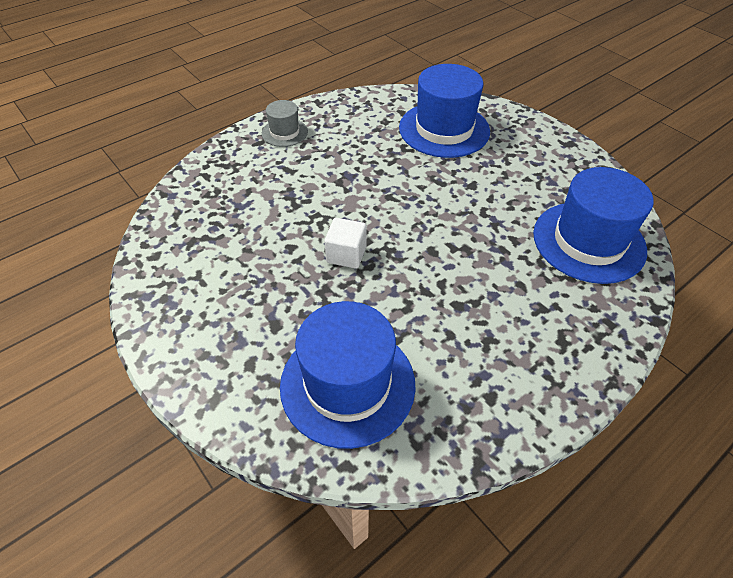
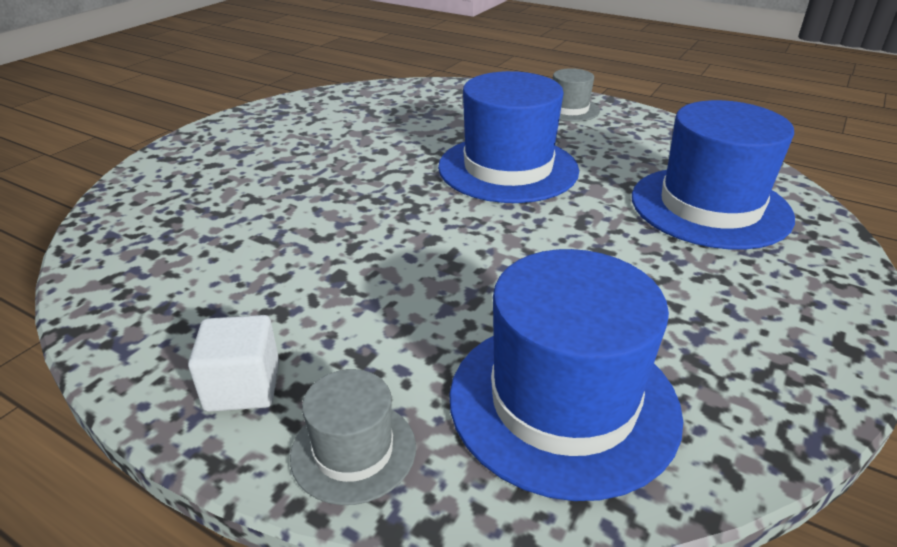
camera: 70 degrees right, 15 degrees down
blue hat [280,301,416,449] -> blue hat moved to [438,71,579,203]
white cube [324,218,367,269] -> white cube moved to [188,315,279,412]
none -> grey hat [290,369,416,505]

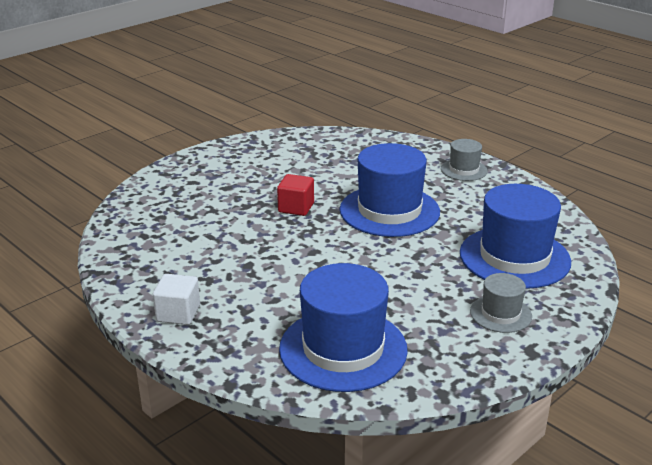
camera: 15 degrees right, 5 degrees down
grey hat [290,369,416,505] -> grey hat moved to [470,273,532,333]
none -> red cube [277,174,314,216]

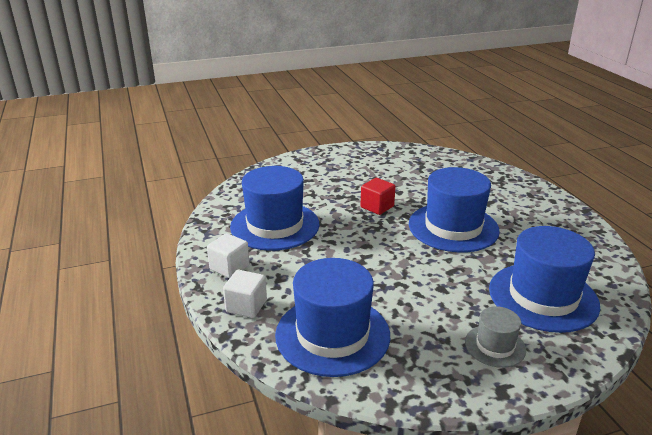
camera: 25 degrees right, 0 degrees up
grey hat [441,139,488,181] -> none
none -> white cube [223,270,267,318]
none -> blue hat [230,166,319,251]

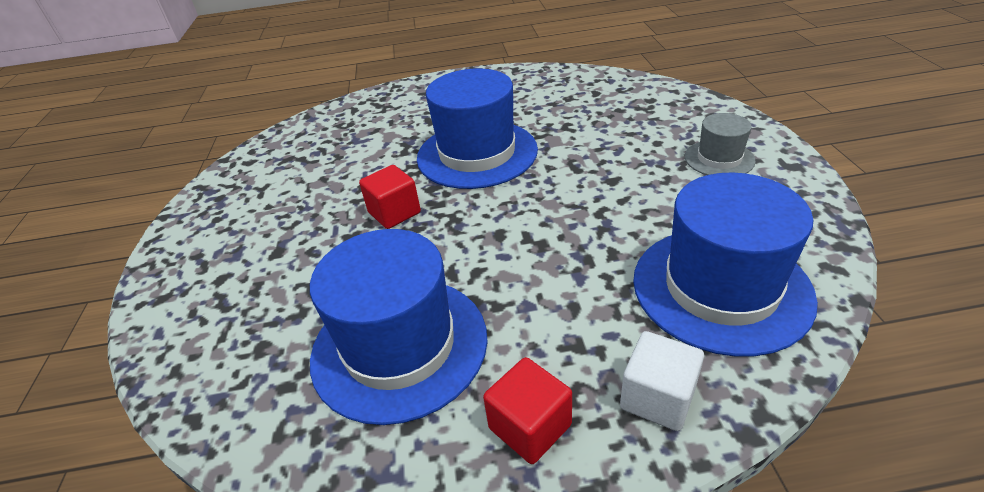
camera: 75 degrees left, 10 degrees up
white cube [207,233,250,278] -> red cube [483,357,572,464]
blue hat [489,226,600,333] -> none

